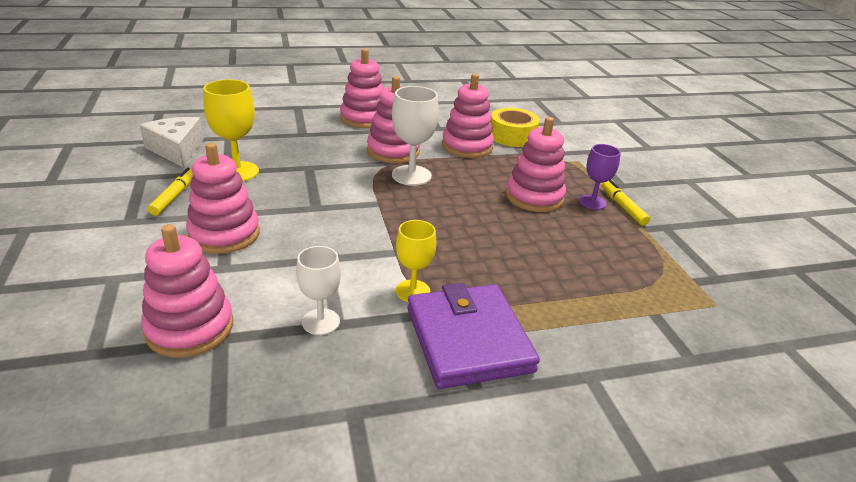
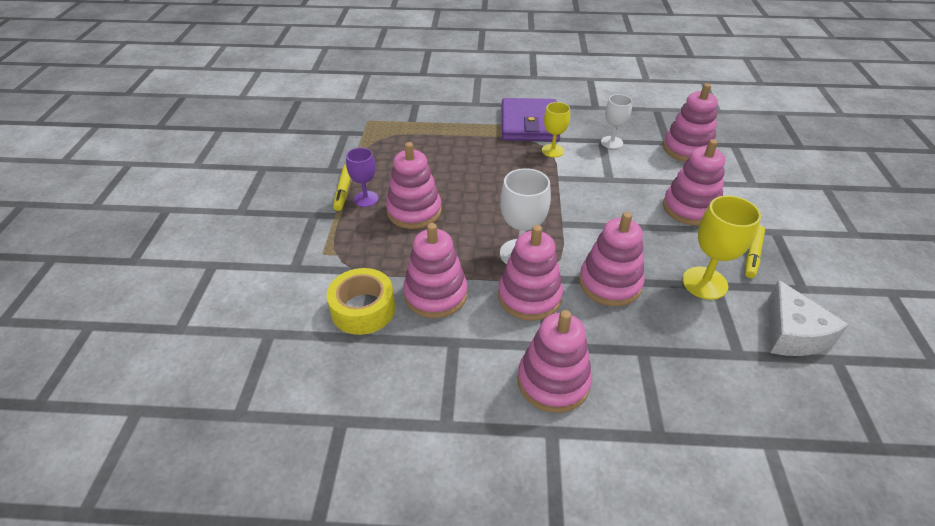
camera: 160 degrees left, 10 degrees up
none -> pink stacking toy [579,212,645,306]

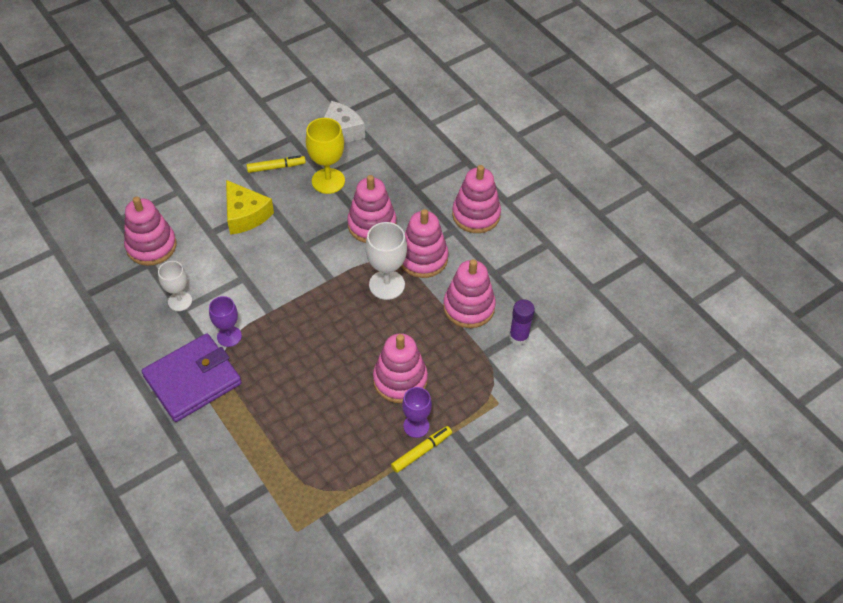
camera: 130 degrees left, 10 degrees up
yellow tape [327,268,395,335] -> purple glue stick [509,299,535,345]
yellow goblet [542,102,570,158] -> purple goblet [209,296,242,347]
pink stacking toy [663,139,725,226] -> yellow cheese [226,180,274,235]

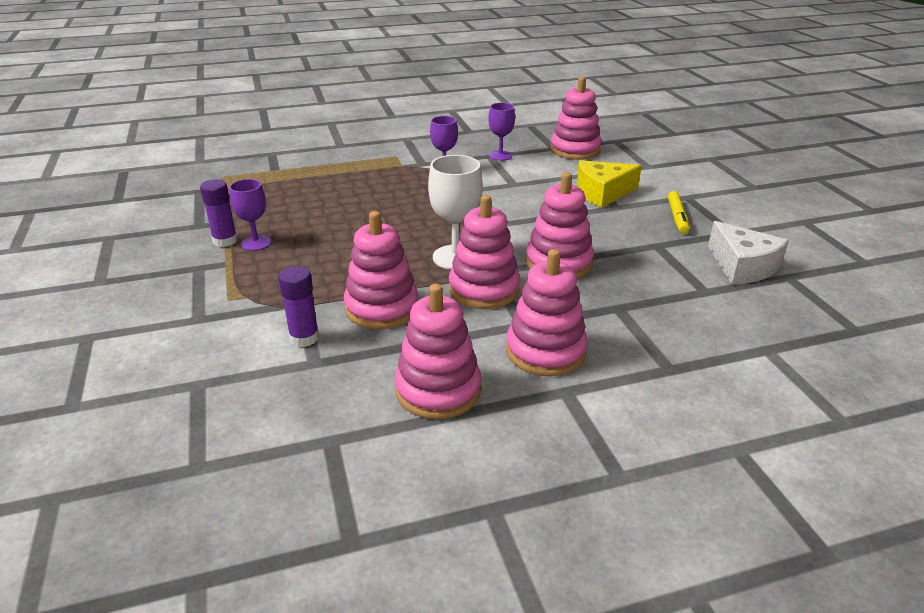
camera: 110 degrees right, 20 degrees down
purple wallet [142,333,242,422] -> none
white goblet [158,261,192,311] -> purple goblet [488,103,515,161]
yellow goblet [306,118,345,194] -> none
pink stacking toy [373,333,428,403] -> pink stacking toy moved to [395,284,481,419]
yellow marker [391,426,452,473] -> purple glue stick [200,179,238,247]

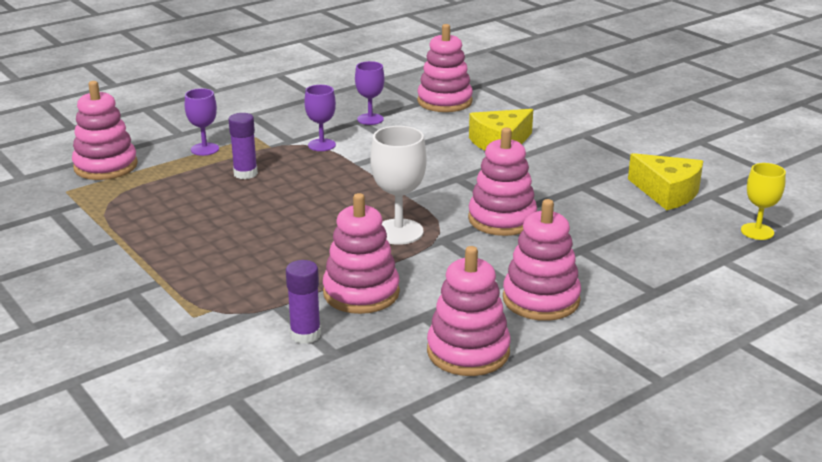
camera: 20 degrees left, 5 degrees down
purple glue stick [200,179,238,247] -> purple glue stick moved to [228,113,258,179]
purple goblet [229,179,271,251] -> purple goblet moved to [185,88,219,156]
pink stacking toy [449,195,520,309] -> pink stacking toy moved to [72,81,138,180]
yellow marker [668,191,689,234] -> none
white cheese [708,221,789,284] -> yellow cheese [628,153,703,210]
none -> yellow goblet [741,163,786,240]

